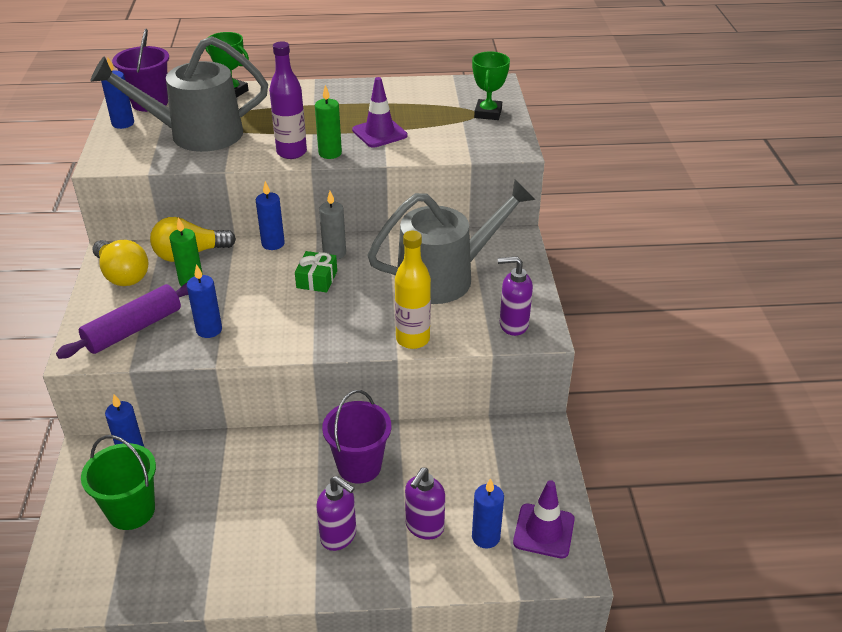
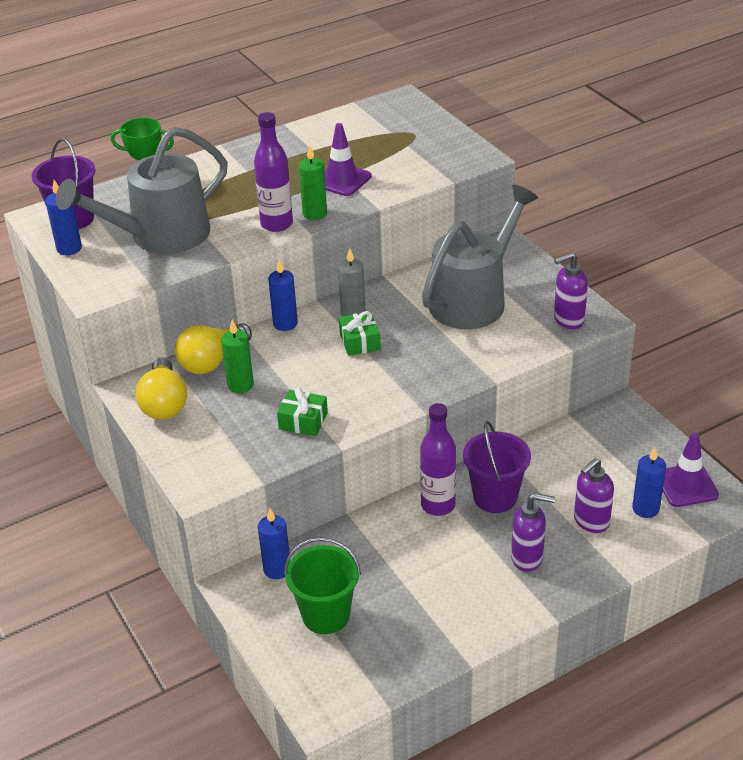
camera: 25 degrees left, 0 degrees up
purple rolling pin [56,283,188,359] -> none
yellow light bulb [92,240,148,286] -> yellow light bulb turned 60 degrees clockwise [136,357,187,420]
blue candle [187,264,222,338] -> green gift [277,387,328,436]
yellow bottle [395,231,431,349] -> none
purple soap dispenser [405,468,445,540] -> purple soap dispenser turned 45 degrees clockwise [574,458,614,533]
green trophy [472,51,510,120] -> none
none -> purple bottle [420,403,456,516]

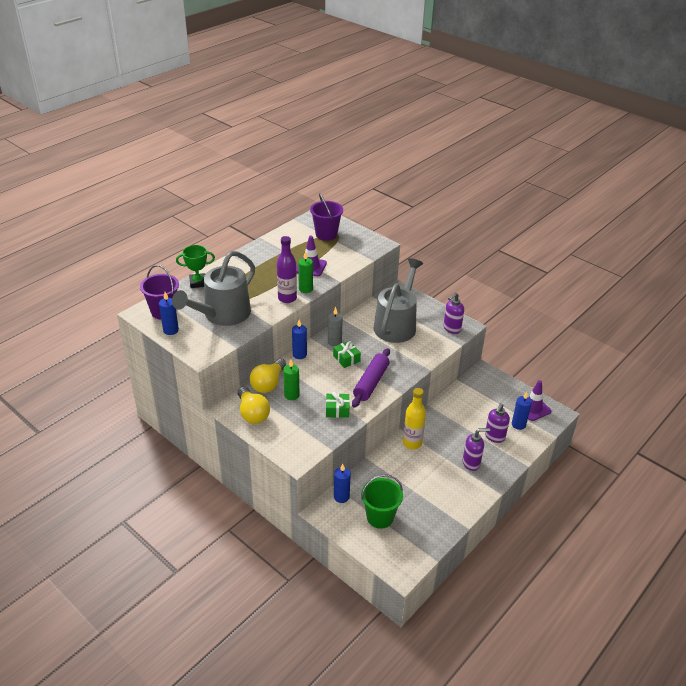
camera: 20 degrees left, 0 degrees up
purple bottle [420,403,456,516] -> yellow bottle [403,388,426,449]
purple bucket [463,421,531,513] -> purple bucket moved to [310,193,343,241]
none -> purple rolling pin [352,348,390,408]

